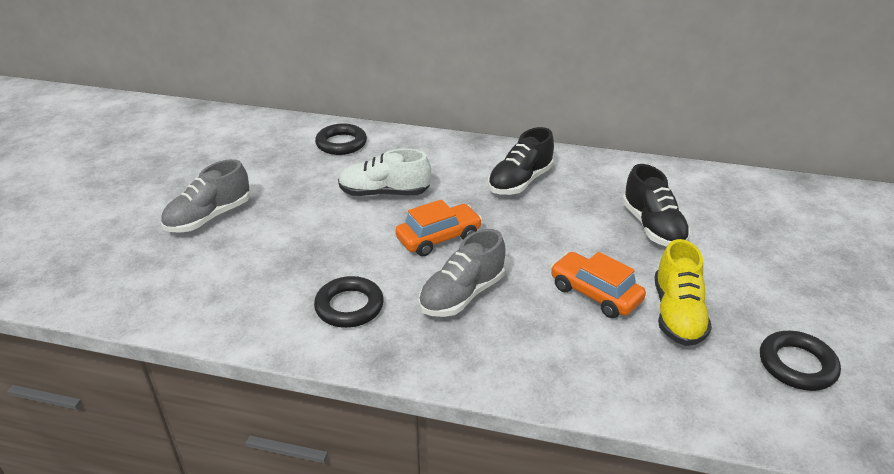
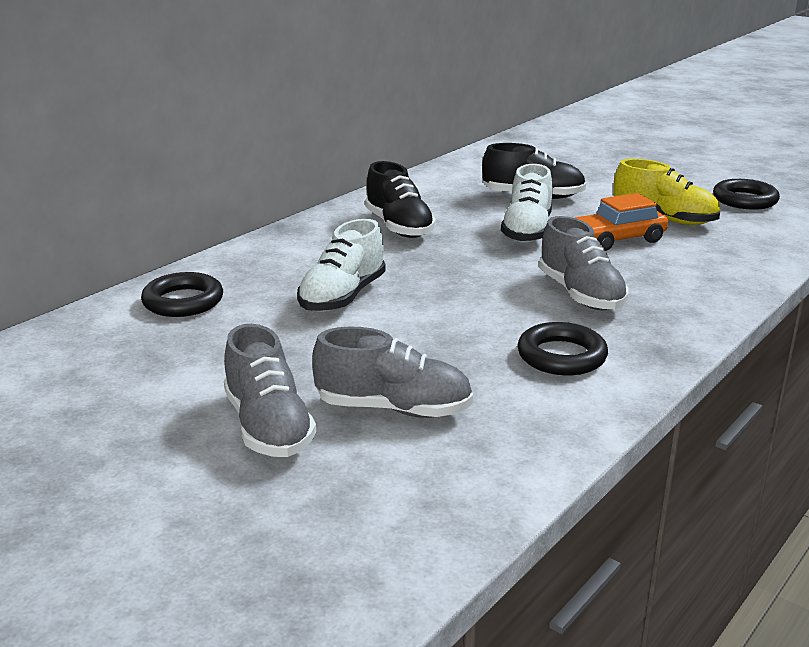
camera: 65 degrees left, 10 degrees down
orange car [395,199,482,256] -> none
none -> grey shoe [312,327,473,418]
none -> white shoe [501,164,553,243]

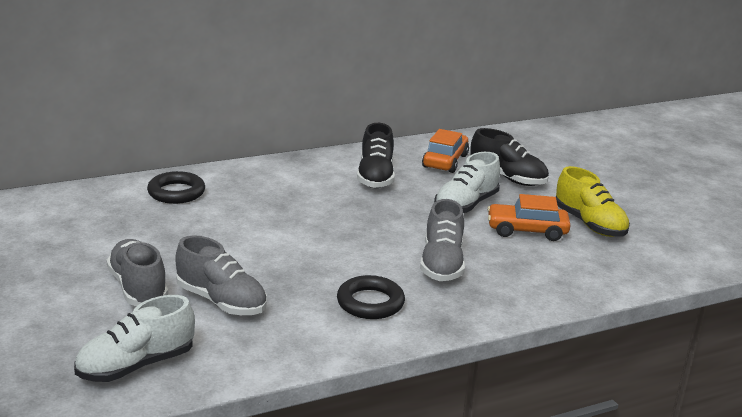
camera: 25 degrees right, 0 degrees up
grey shoe [224,324,316,457] -> grey shoe turned 150 degrees clockwise [106,239,168,306]
white shoe [297,219,386,312] -> white shoe moved to [74,295,195,382]
black ring [713,179,780,210] -> none
none -> orange car [422,129,469,173]

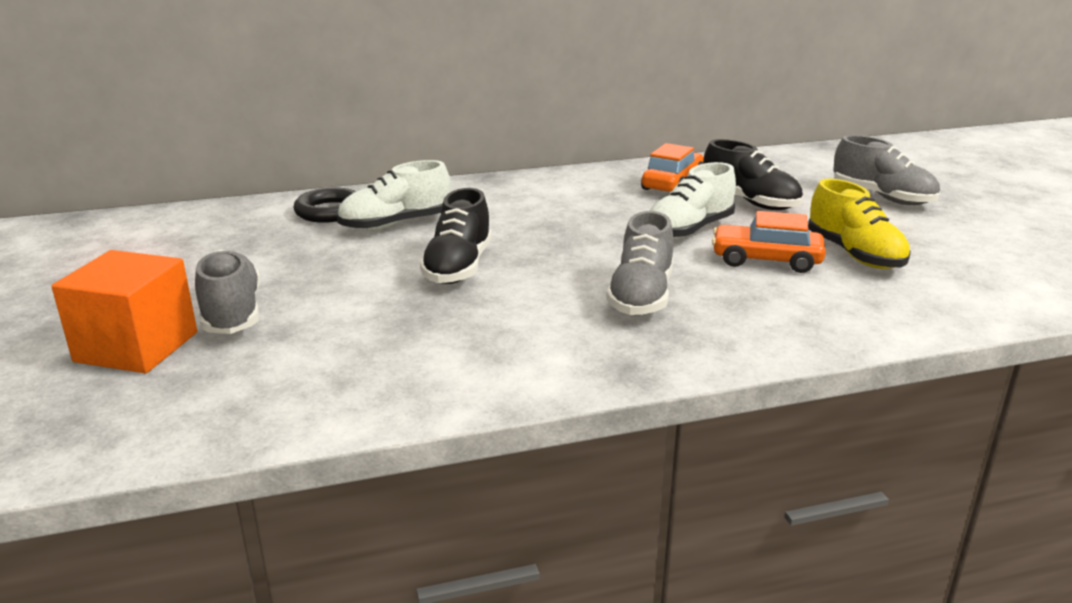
camera: 10 degrees right, 0 degrees up
white shoe [74,295,195,382] -> white shoe moved to [337,160,451,231]
grey shoe [175,235,267,315] -> grey shoe moved to [833,135,940,205]
black ring [337,275,405,319] -> none
black shoe [357,123,395,188] -> black shoe moved to [420,188,492,284]
none -> orange cube [51,250,197,373]

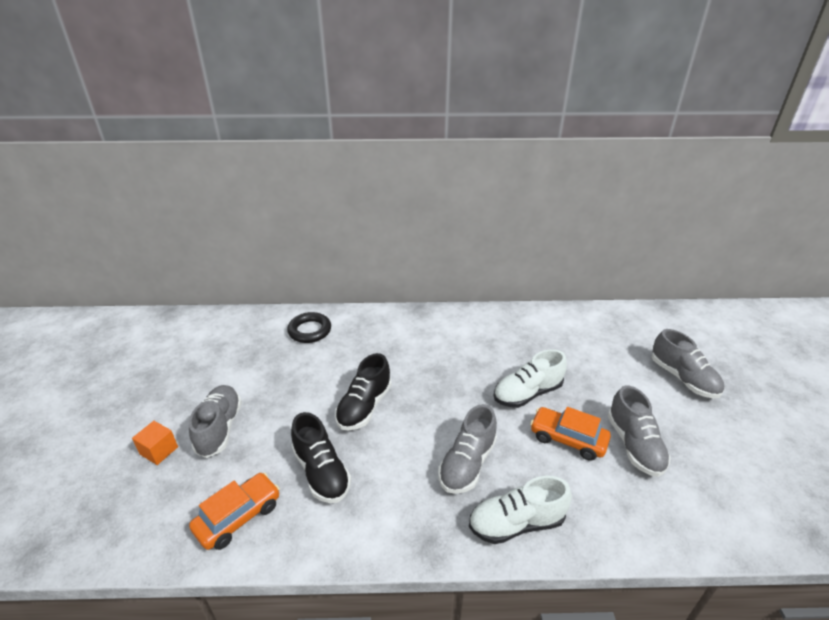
camera: 15 degrees right, 10 degrees up
orange cube [51,250,197,373] -> orange cube [132,421,178,465], size x0.53
white shoe [337,160,451,231] -> white shoe moved to [469,476,572,544]
orange car [641,143,704,192] -> orange car moved to [189,472,280,550]
black shoe [703,139,803,210] -> black shoe moved to [291,412,351,503]
yellow shoe [808,179,911,269] -> grey shoe [608,385,671,477]

